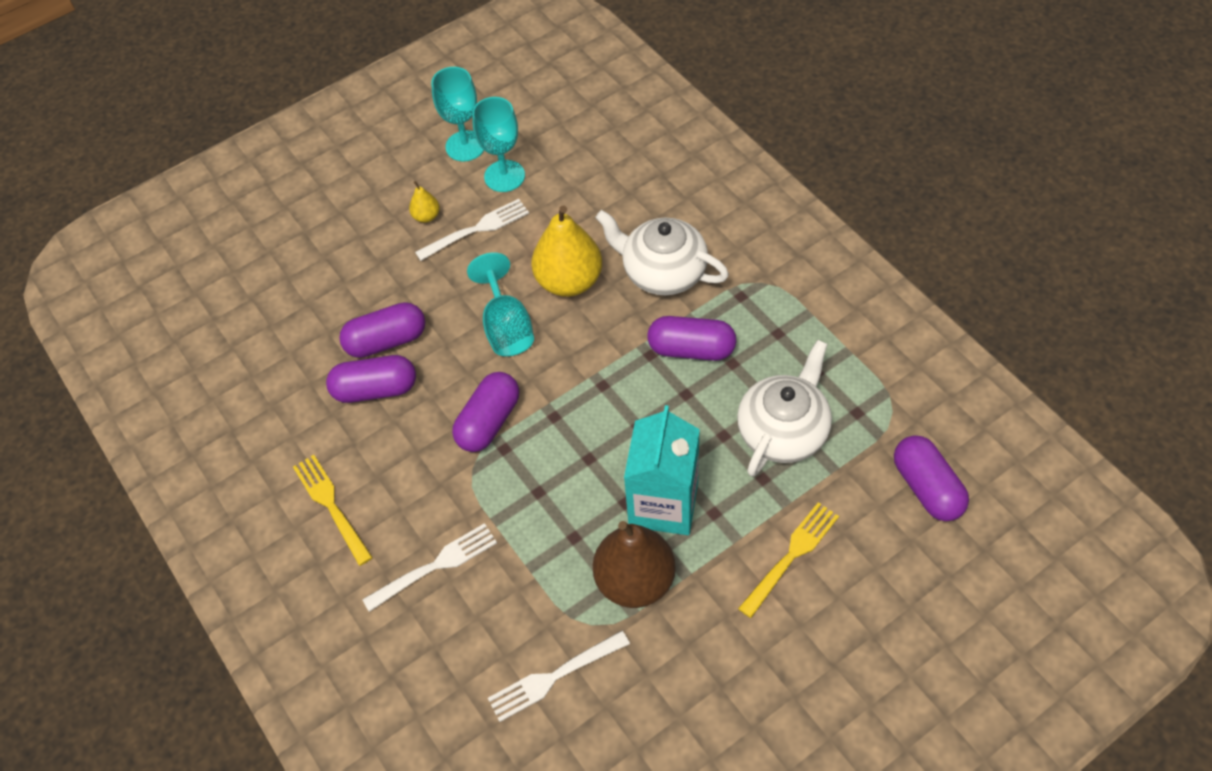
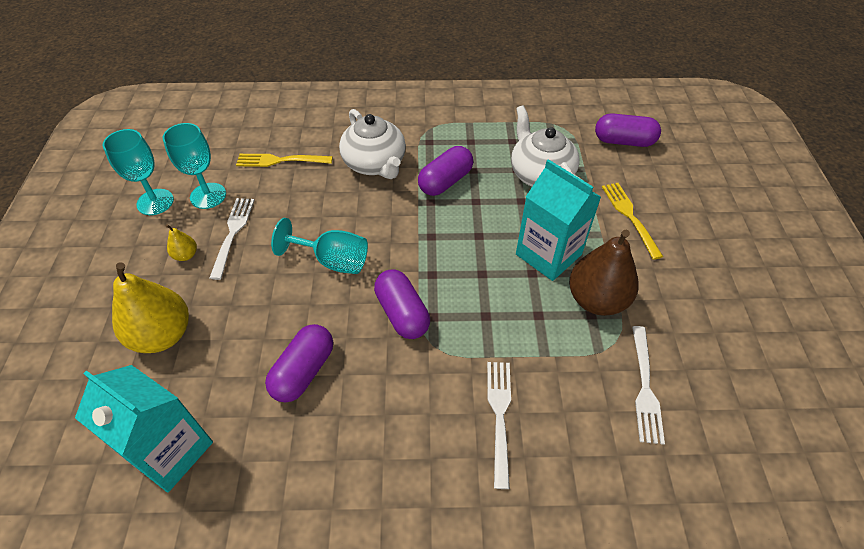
camera: 60 degrees left, 5 degrees down
yellow fork [293,455,373,566] -> yellow fork moved to [236,154,333,167]
purple capsule [339,302,425,358] -> none
yellow pear [532,205,602,297] -> yellow pear moved to [112,262,189,353]
white teapot [595,210,729,295] -> white teapot turned 90 degrees counterclockwise [339,109,406,179]
none -> turquoise carton [75,365,213,492]

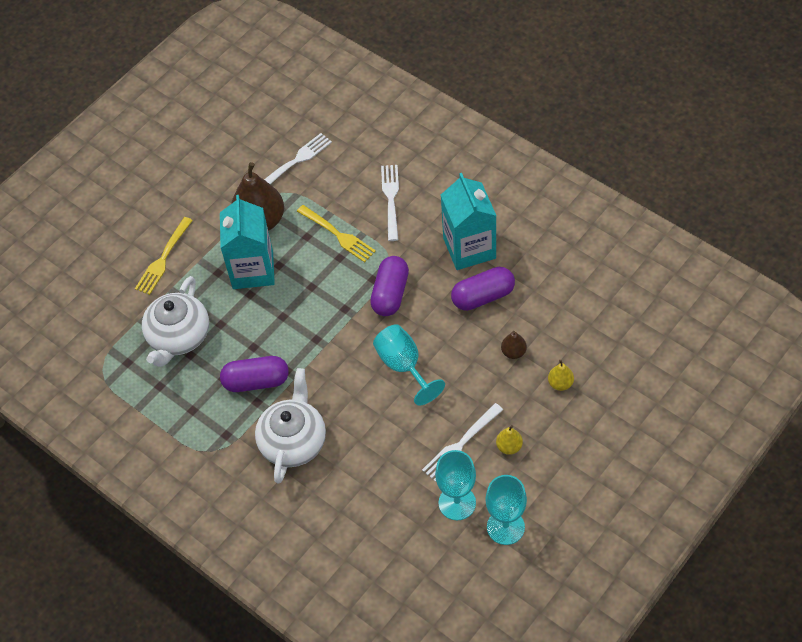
camera: 135 degrees left, 5 degrees up
turquoise carton [75,365,213,492] -> turquoise carton moved to [441,173,496,270]
yellow pear [112,262,189,353] -> yellow pear [548,360,574,391], size x0.45
yellow fork [236,154,333,167] -> yellow fork moved to [297,205,376,262]
white fork [487,362,511,489] -> white fork turned 135 degrees clockwise [381,165,399,241]
purple capsule [595,113,661,147] -> none
none -> brown pear [501,331,527,359]

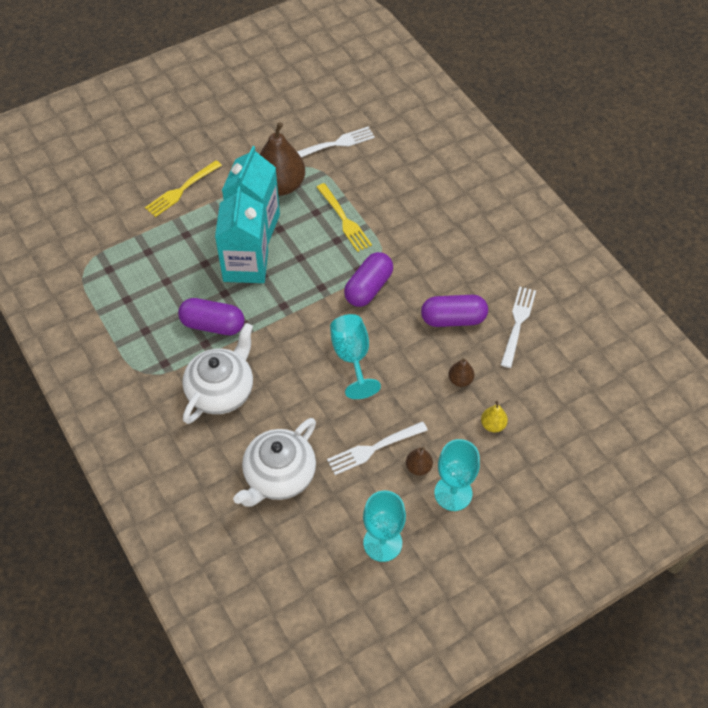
camera: 15 degrees right, 0 degrees up
white teapot [142,276,209,367] -> white teapot moved to [233,418,316,507]
white fork [381,165,399,241] -> white fork moved to [501,287,536,368]
turquoise goblet [435,450,476,520] -> turquoise goblet moved to [434,439,480,511]
turquoise carton [441,173,496,270] -> turquoise carton moved to [215,187,268,283]
yellow pear [496,425,523,455] -> brown pear [406,447,433,476]

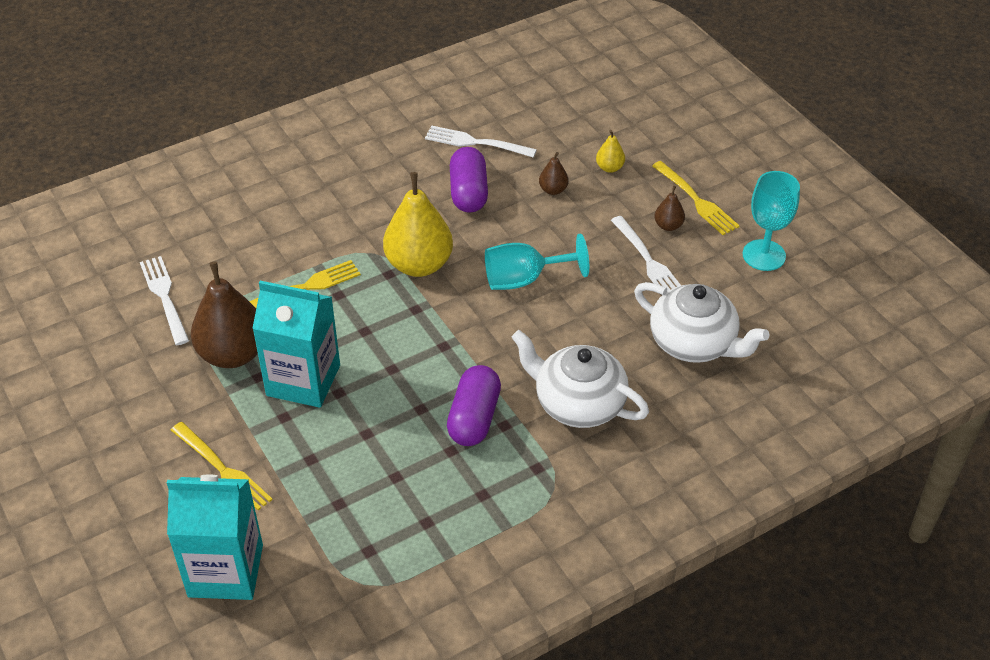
camera: 90 degrees left, 10 degrees down
turquoise carton [215,187,268,283] -> turquoise carton moved to [167,475,263,600]
purple capsule [344,252,393,307] -> yellow pear [383,172,453,277]
turquoise goblet [434,439,480,511] -> yellow fork [652,161,739,235]

